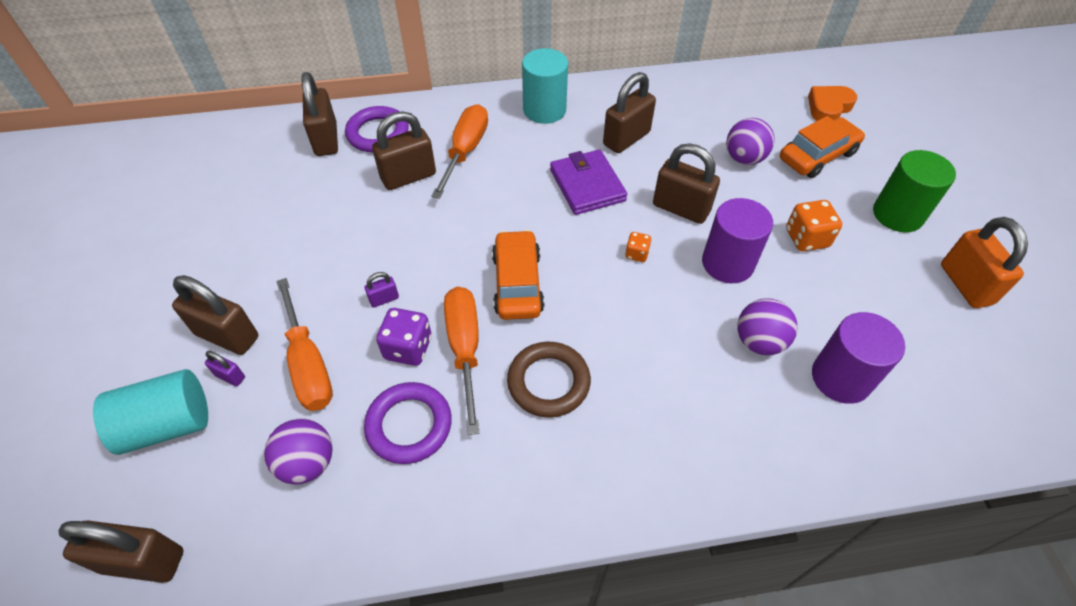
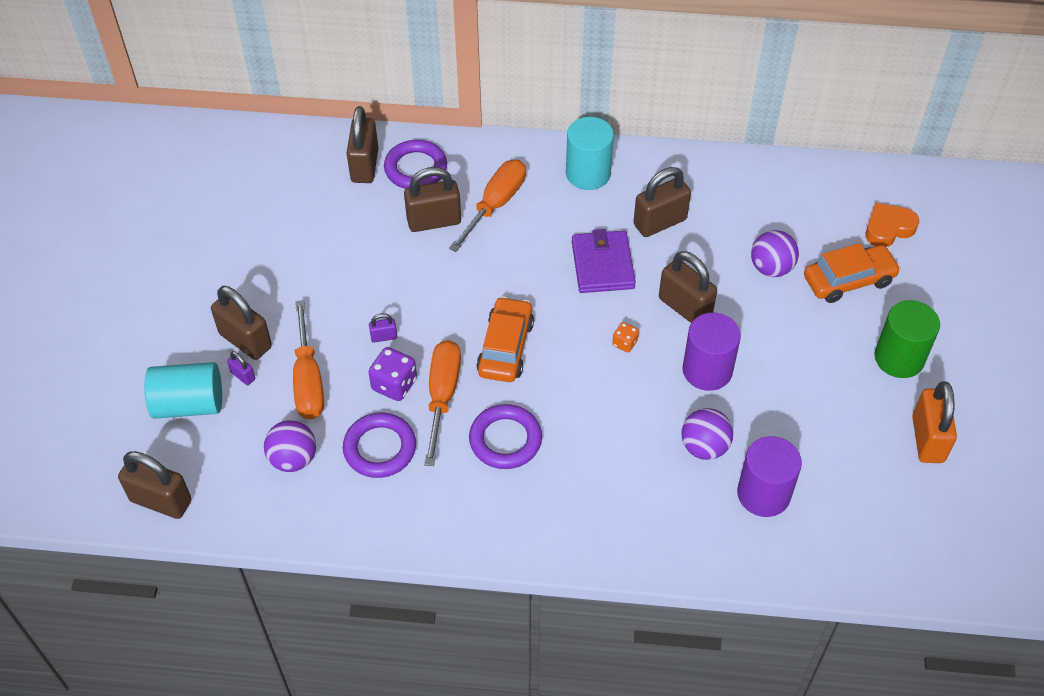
camera: 15 degrees right, 0 degrees up
brown ring [507,342,591,418] -> purple ring [469,404,542,469]
orange dice [786,200,842,251] -> none

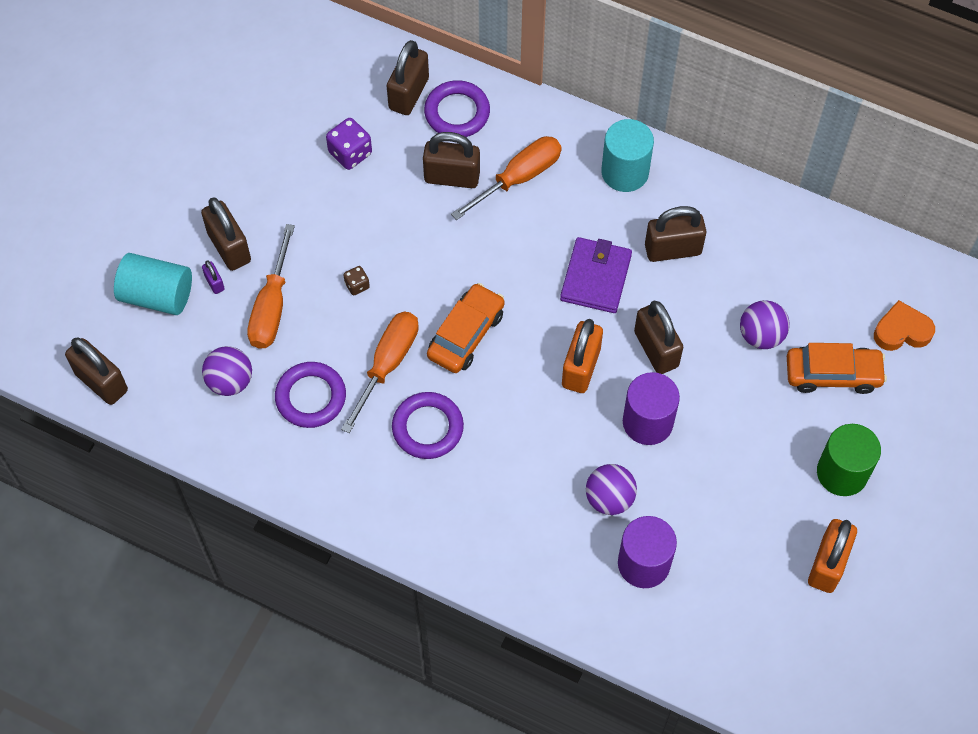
camera: 20 degrees right, 10 degrees up
purple dice [368,347,417,401] -> purple dice moved to [326,118,372,170]
purple padlock [369,313,397,343] -> brown dice [343,266,370,295]
orange dice [612,322,639,352] -> orange padlock [562,319,603,393]

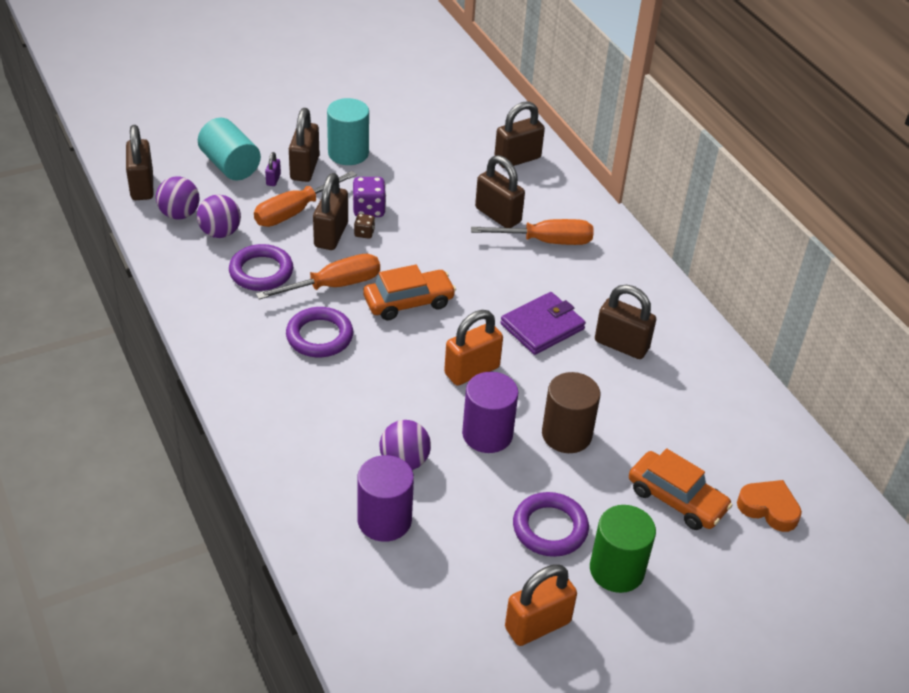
camera: 35 degrees right, 20 degrees down
purple dice [326,118,372,170] -> purple dice moved to [353,177,386,217]
purple ring [424,80,490,137] -> purple ring moved to [513,492,589,557]
turquoise cylinder [601,119,654,192] -> turquoise cylinder moved to [327,98,369,165]
brown padlock [634,301,683,374] -> brown padlock moved to [313,173,348,250]
purple ball [740,300,790,349] -> purple ball moved to [156,176,200,219]
none -> brown cylinder [542,372,600,453]

